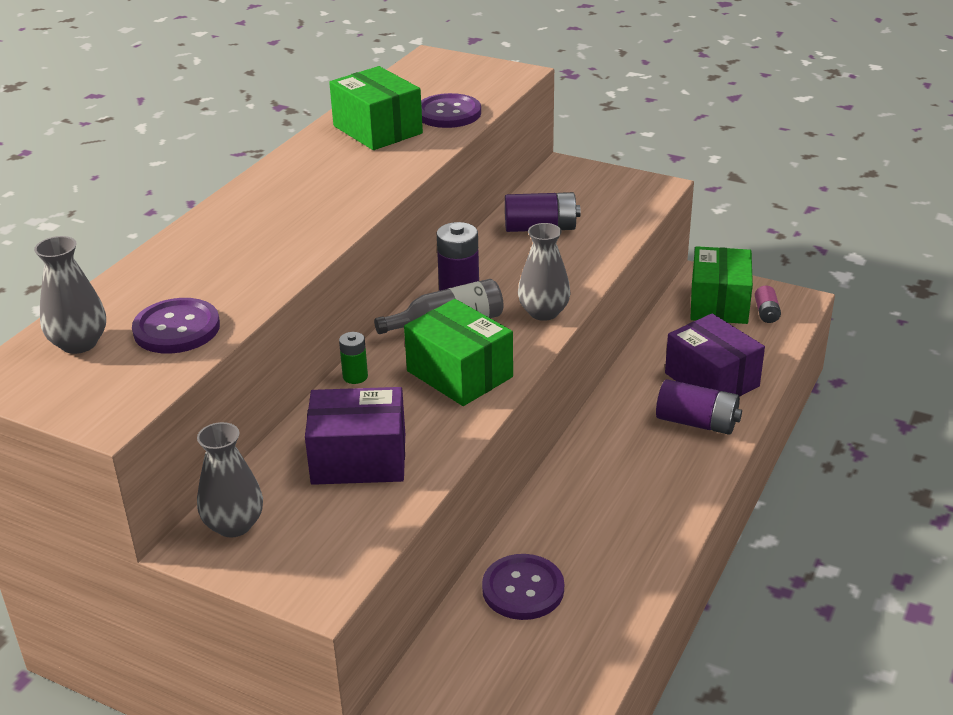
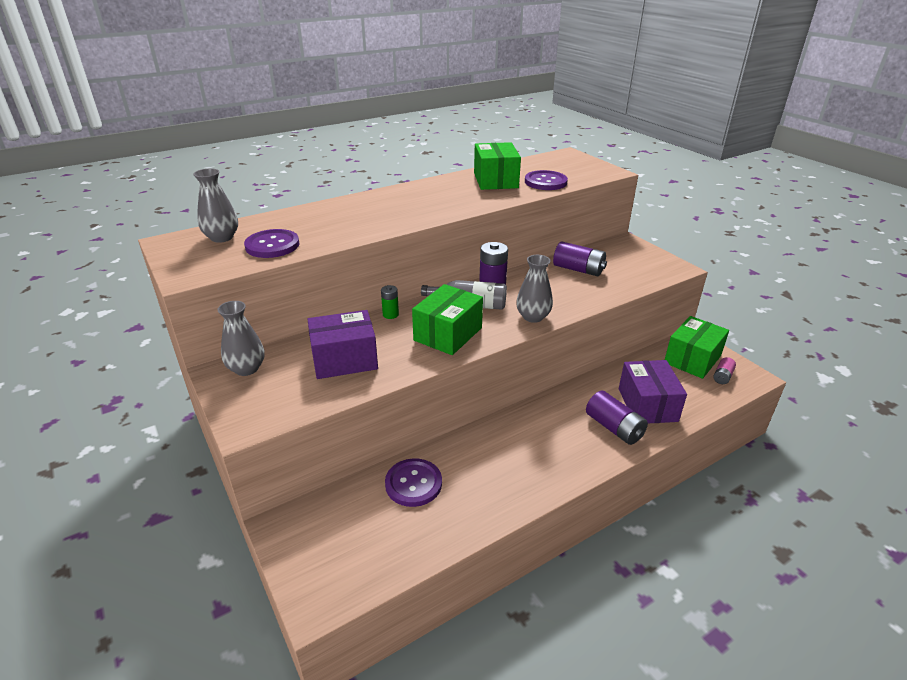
camera: 30 degrees right, 0 degrees up
purple box [305,387,405,485] -> purple box turned 45 degrees counterclockwise [307,310,378,379]
green box [404,299,513,406] -> green box turned 45 degrees clockwise [412,284,483,355]

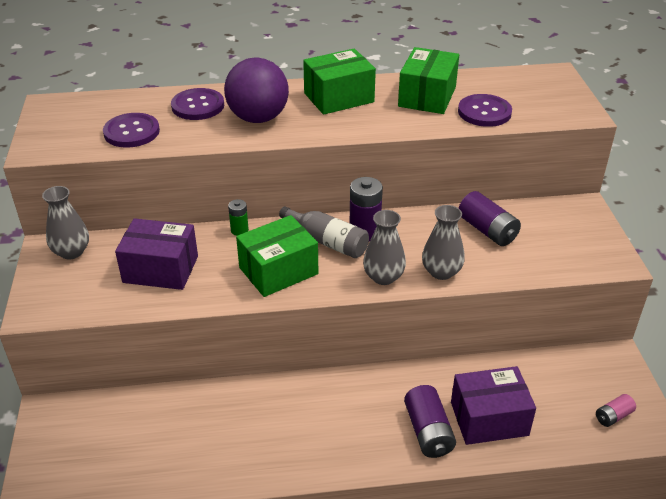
camera: 25 degrees right, 5 degrees up
grey vase [193,168,238,243] -> grey vase moved to [422,205,465,280]
purple button [385,458,442,507] -> purple button moved to [171,88,224,120]
purple box [619,360,687,423] -> purple box turned 60 degrees clockwise [451,366,536,445]
green box [665,316,729,379] -> green box moved to [303,49,376,115]
none -> purple ball [224,57,289,123]

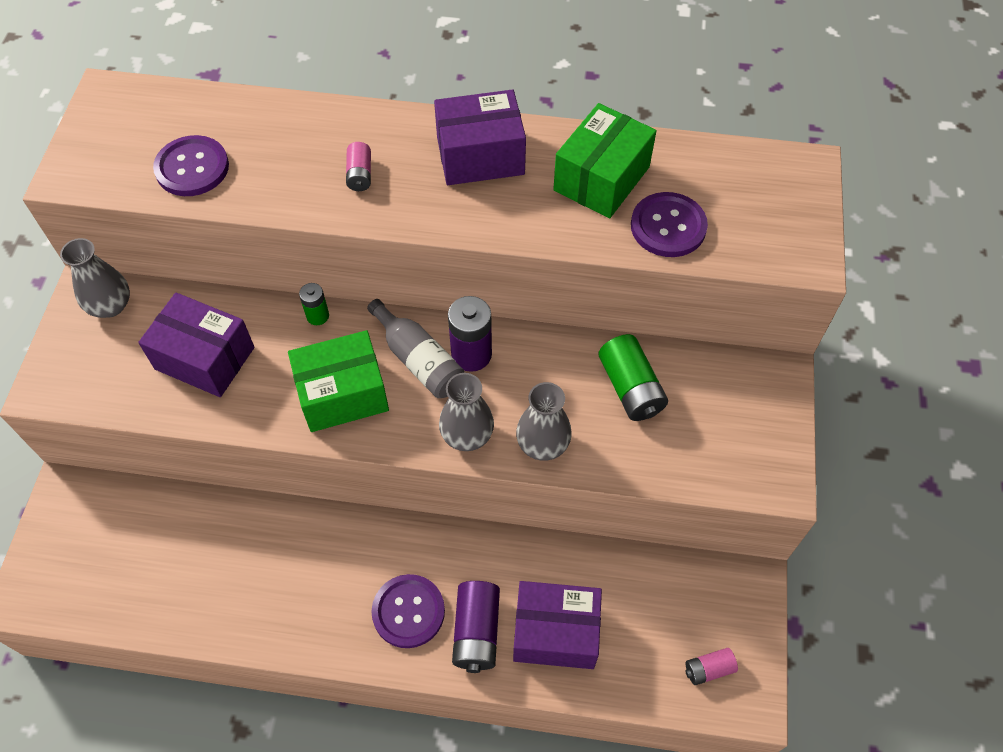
camera: 15 degrees right, 20 degrees up
purple button [171,88,224,120] -> purple button moved to [371,574,445,648]
purple ball [224,57,289,123] -> pink battery [346,142,371,191]
green box [303,49,376,115] -> purple box [434,90,526,185]
purple battery [459,191,521,246] -> green battery [598,334,668,421]

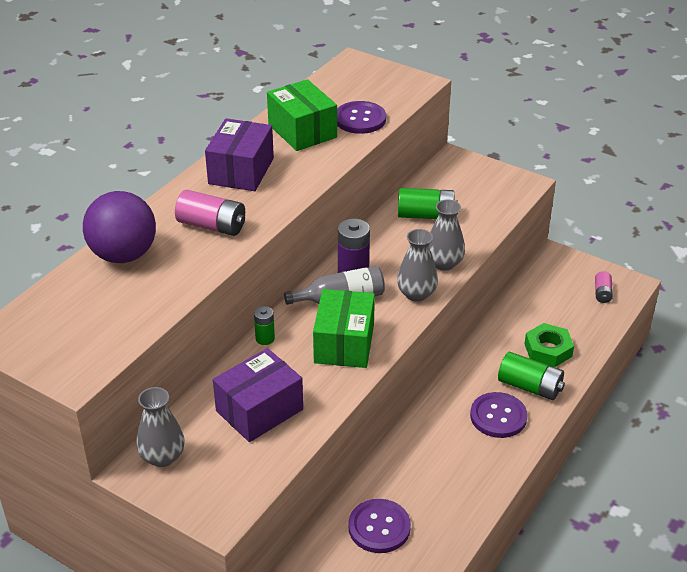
camera: 65 degrees left, 20 degrees down
purple button [153,135,229,196] -> purple button moved to [348,499,411,553]
pink battery [346,142,371,191] -> pink battery [175,190,245,236], size x1.74
purple battery [452,581,500,673] -> green battery [498,352,565,400]
purple box [513,581,602,669] -> green nut [524,323,574,367]
none -> purple ball [83,191,156,263]

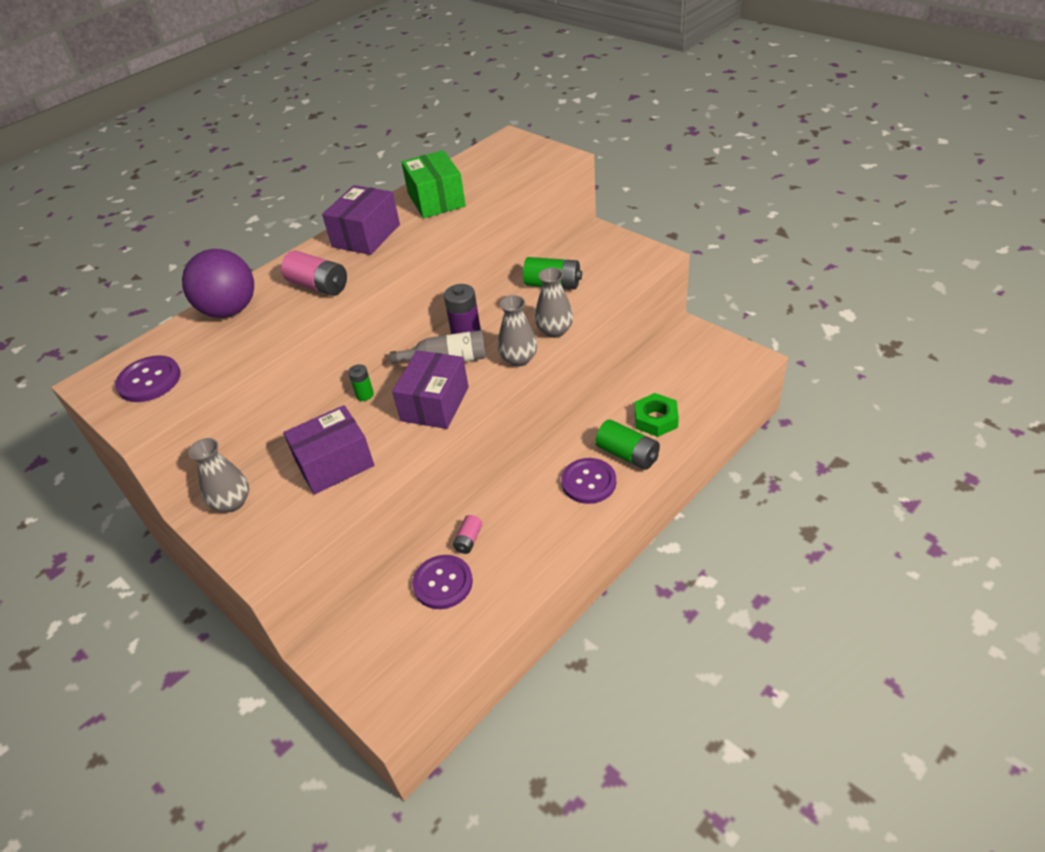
camera: 15 degrees right, 5 degrees up
green box [313,289,375,368] -> purple box [392,350,469,429]
purple button [337,101,386,134] -> purple button moved to [115,355,181,402]
pink battery [595,271,613,303] -> pink battery moved to [453,515,482,554]

